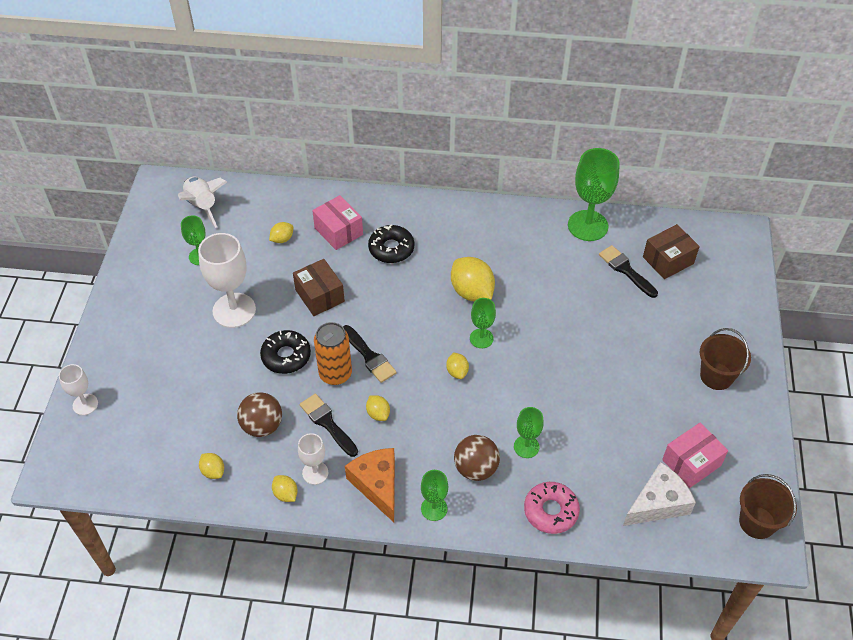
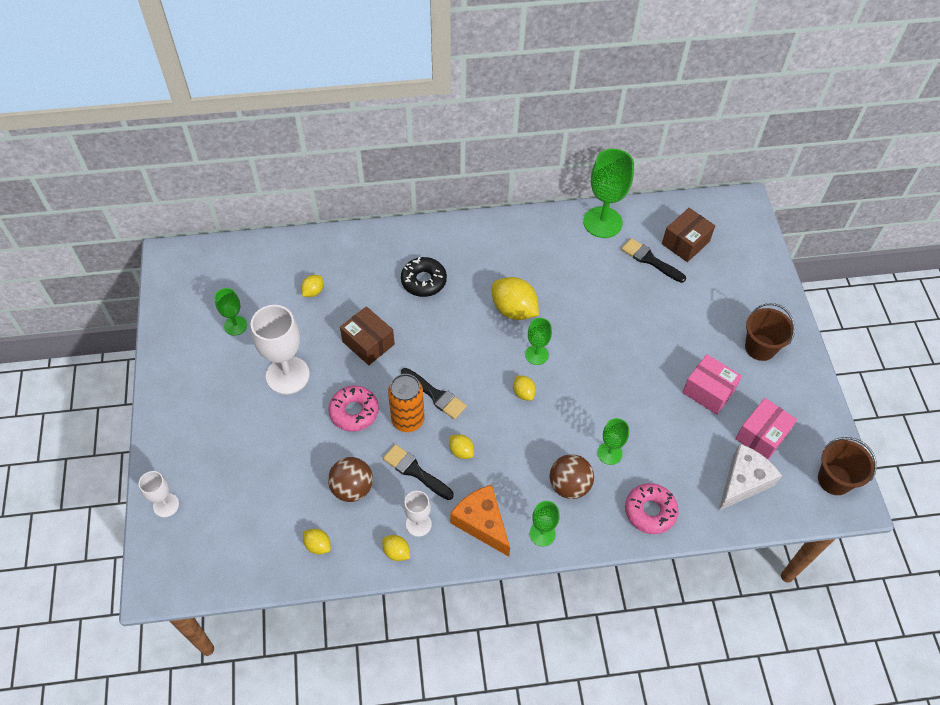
camera: 15 degrees left, 5 degrees up
white rocket [178,177,227,228] -> none
black donut [260,330,311,374] -> pink donut [328,386,379,432]
pink box [312,195,363,250] -> pink box moved to [682,354,742,415]

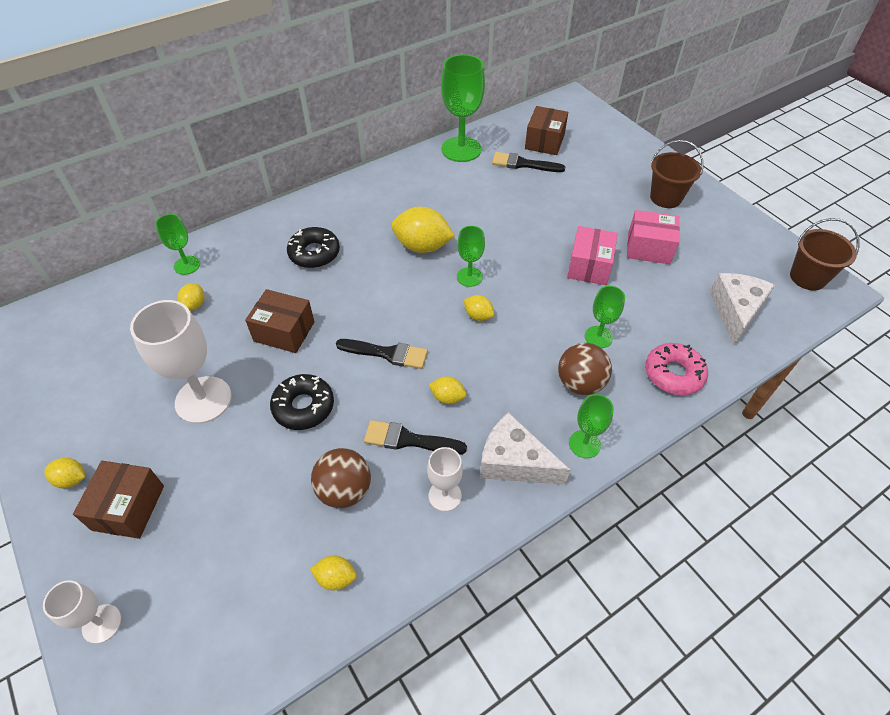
camera: 25 degrees left, 5 degrees down
green goblet [214,288,247,336] -> green goblet moved to [155,214,200,275]
pink donut [328,386,379,432] -> black donut [270,374,334,430]
yellow lemon [382,535,410,561] -> yellow lemon moved to [44,458,85,488]
orange can [388,374,424,432] -> none
orange cheese [450,485,510,557] -> white cheese [480,412,571,485]
pink box [735,398,797,459] -> pink box moved to [567,226,618,285]
none -> brown box [73,461,164,539]

